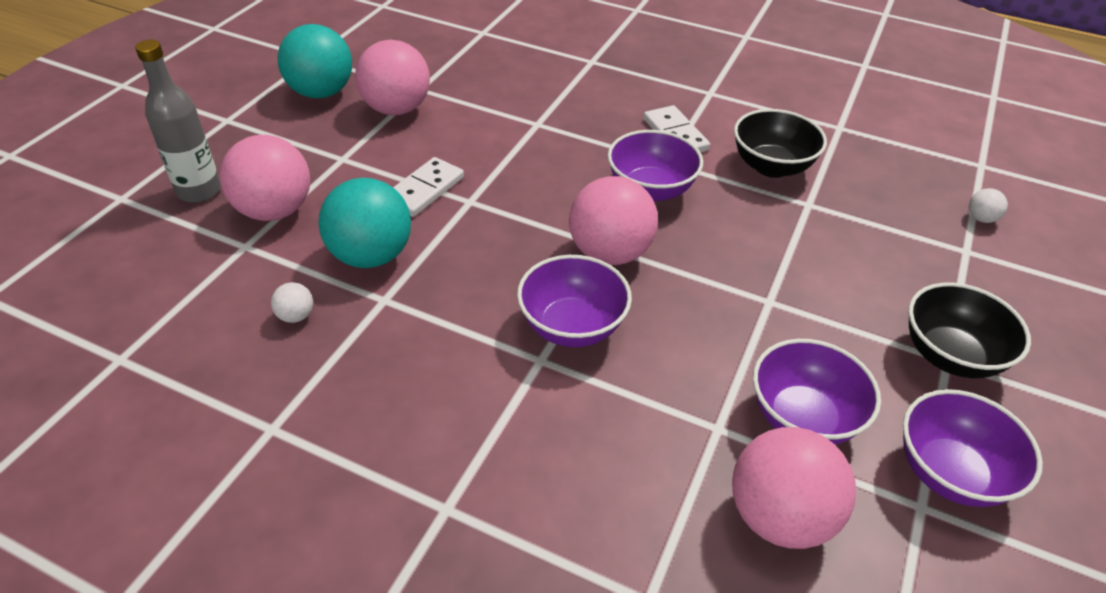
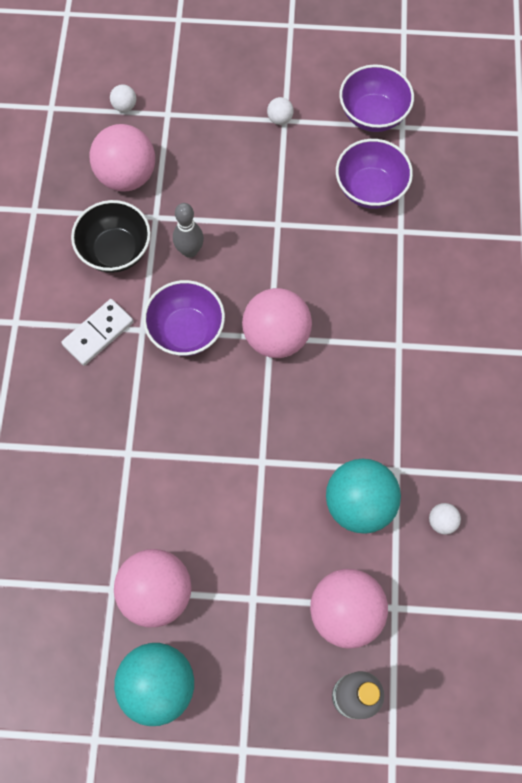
camera: 110 degrees left, 25 degrees up
white domino [393,157,464,217] -> none
purple bowl [517,255,632,347] -> none
pink ball [732,427,856,549] -> pink ball moved to [90,124,155,191]
black bowl [908,283,1031,378] -> white ball [267,97,294,125]
none -> grey bowling pin [173,203,204,258]

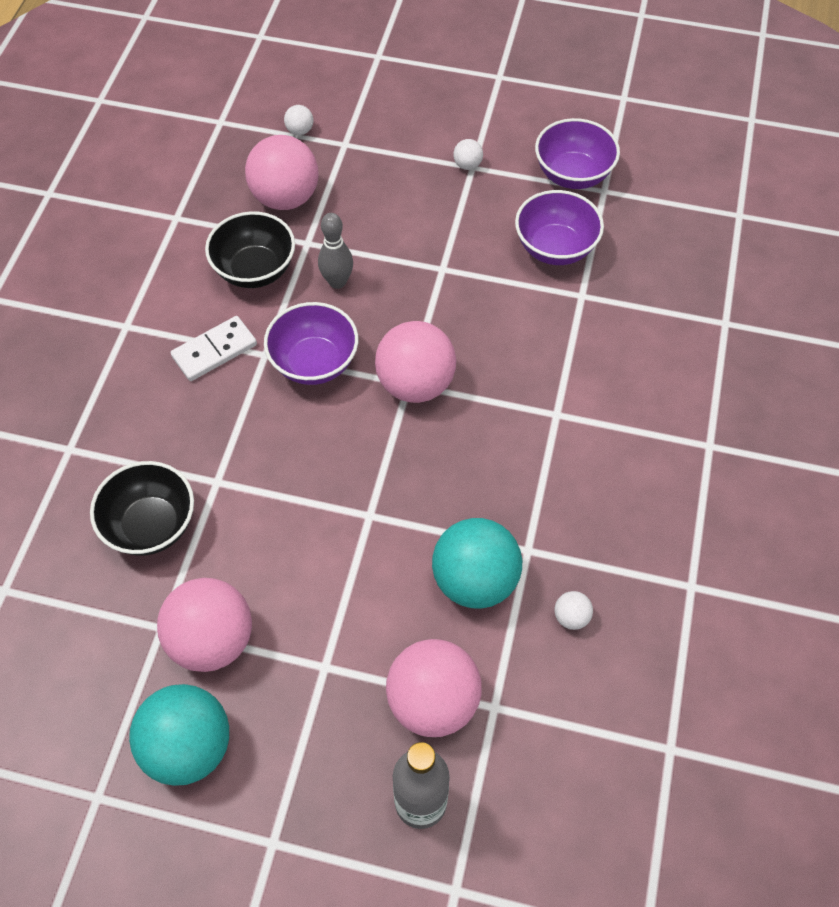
camera: 10 degrees right, 10 degrees down
none -> black bowl [90,461,194,556]

